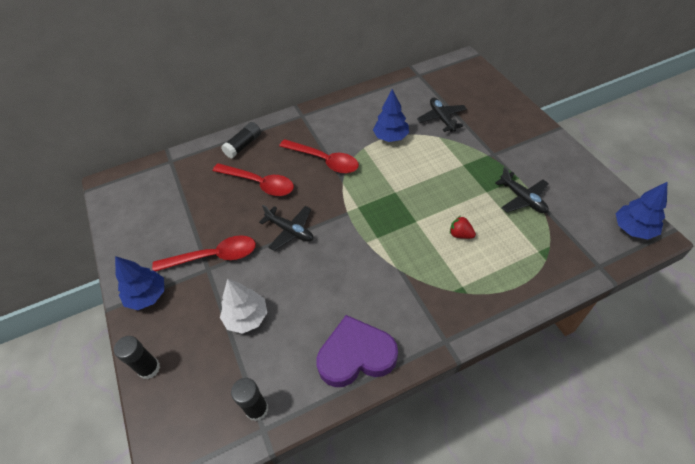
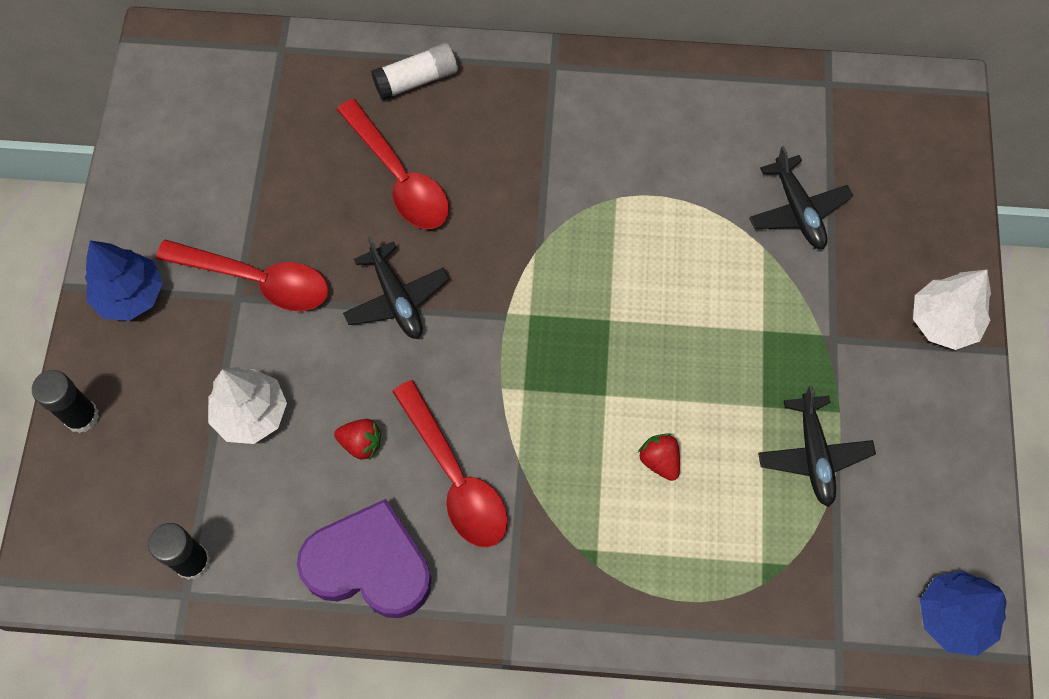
camera: 25 degrees right, 15 degrees up
black glue stick [221,122,261,158] -> white glue stick [371,43,458,101]
red spoon [279,139,359,174] -> red spoon moved to [392,380,508,547]
blue tree [373,89,409,142] -> none
black plane [417,98,467,132] -> black plane turned 150 degrees clockwise [749,146,853,249]
none -> red strawberry [334,419,382,460]
none -> white tree [913,270,991,350]

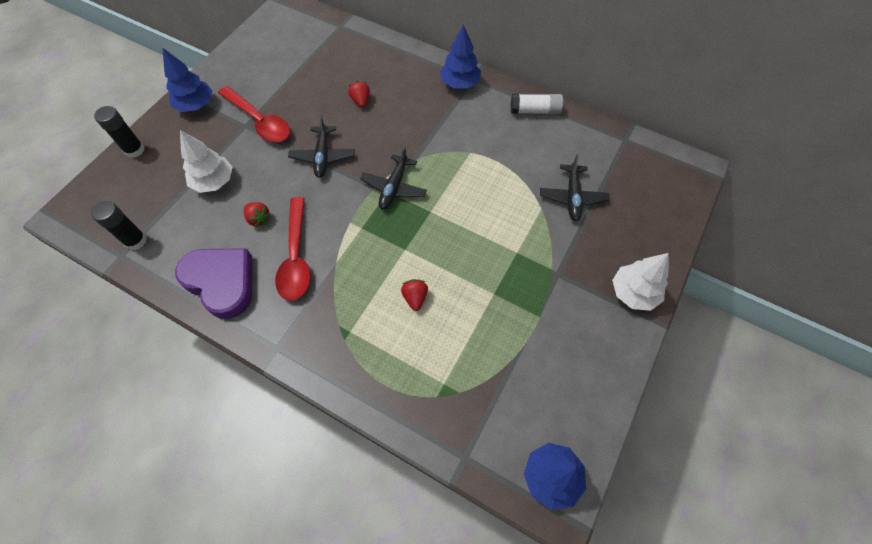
camera: 25 degrees right, 5 degrees down
red spoon [337,99,449,229] -> red strawberry [348,81,370,107]
white glue stick [371,43,458,101] -> white glue stick moved to [511,94,563,114]
black plane [758,385,876,507] -> black plane moved to [360,146,427,210]
none -> blue tree [440,24,481,88]

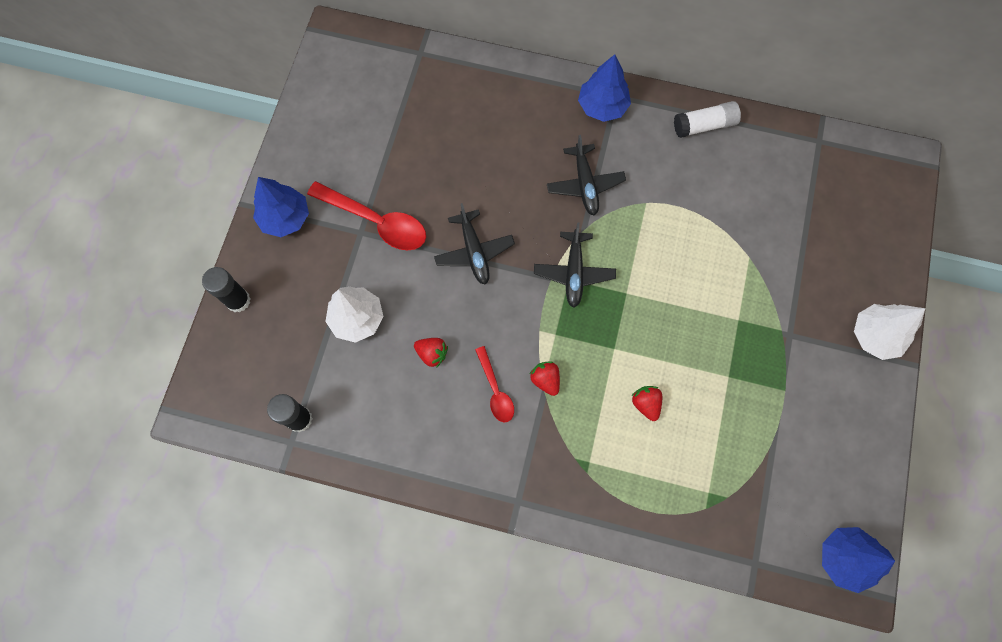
camera: 15 degrees left, 10 degrees up
purple heart [175,248,252,319] -> none
red spoon [275,197,311,301] -> red spoon [475,346,514,422], size x0.58
red strawberry [348,81,370,107] -> red strawberry moved to [530,361,560,396]
black plane [540,154,610,221] -> black plane moved to [547,135,626,215]

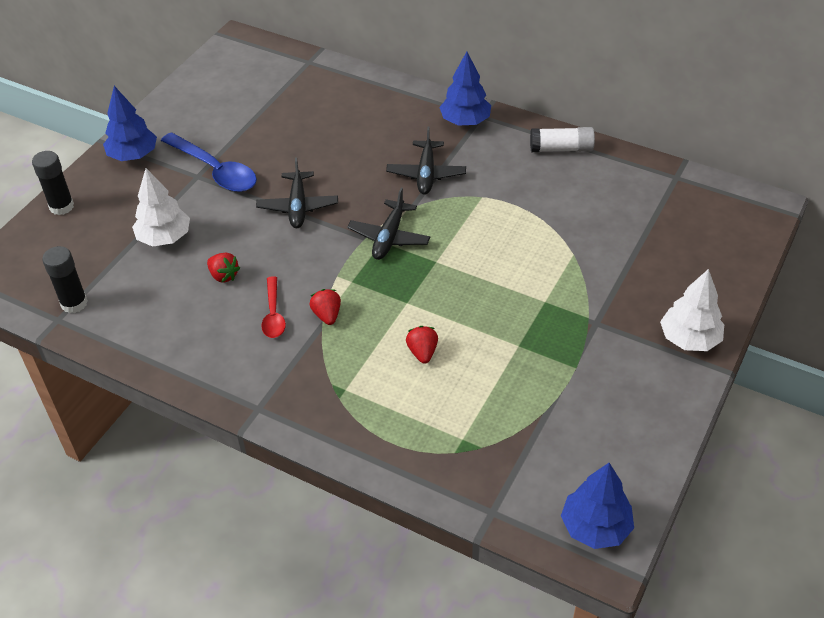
camera: 15 degrees right, 25 degrees down
red spoon [307,181,426,250] -> blue spoon [161,132,257,192]

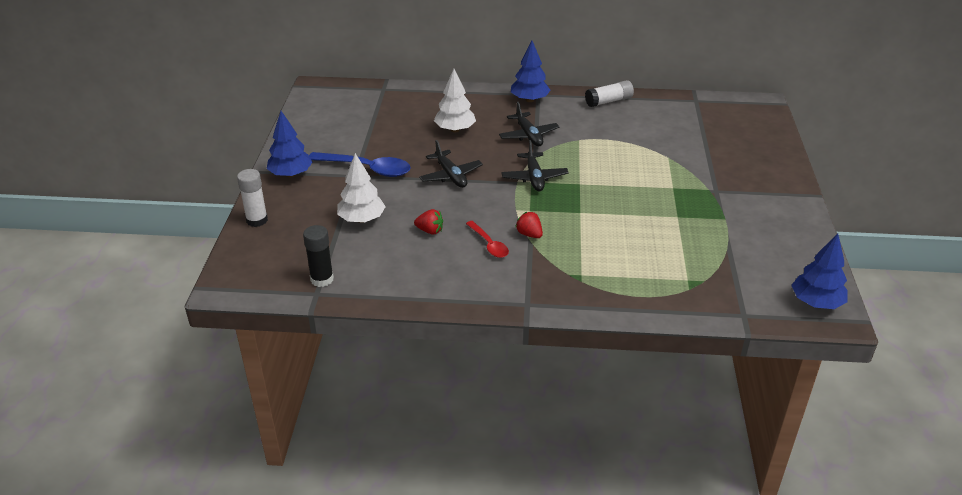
camera: 25 degrees left, 10 degrees down
black glue stick [32,151,74,215] -> white glue stick [237,169,268,227]
red strawberry [406,326,438,364] -> none
white tree [660,269,724,351] -> white tree moved to [434,69,476,132]

